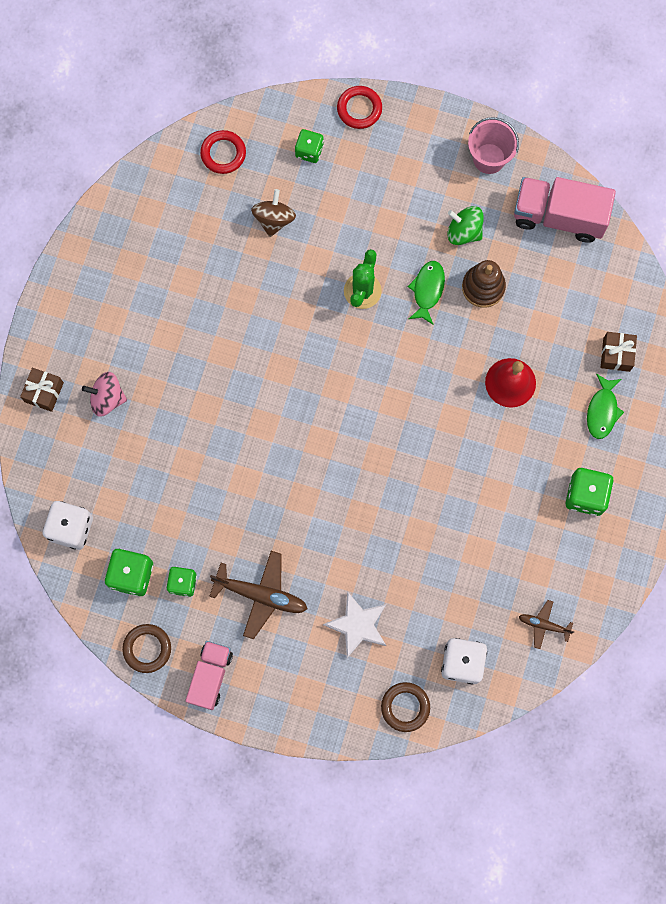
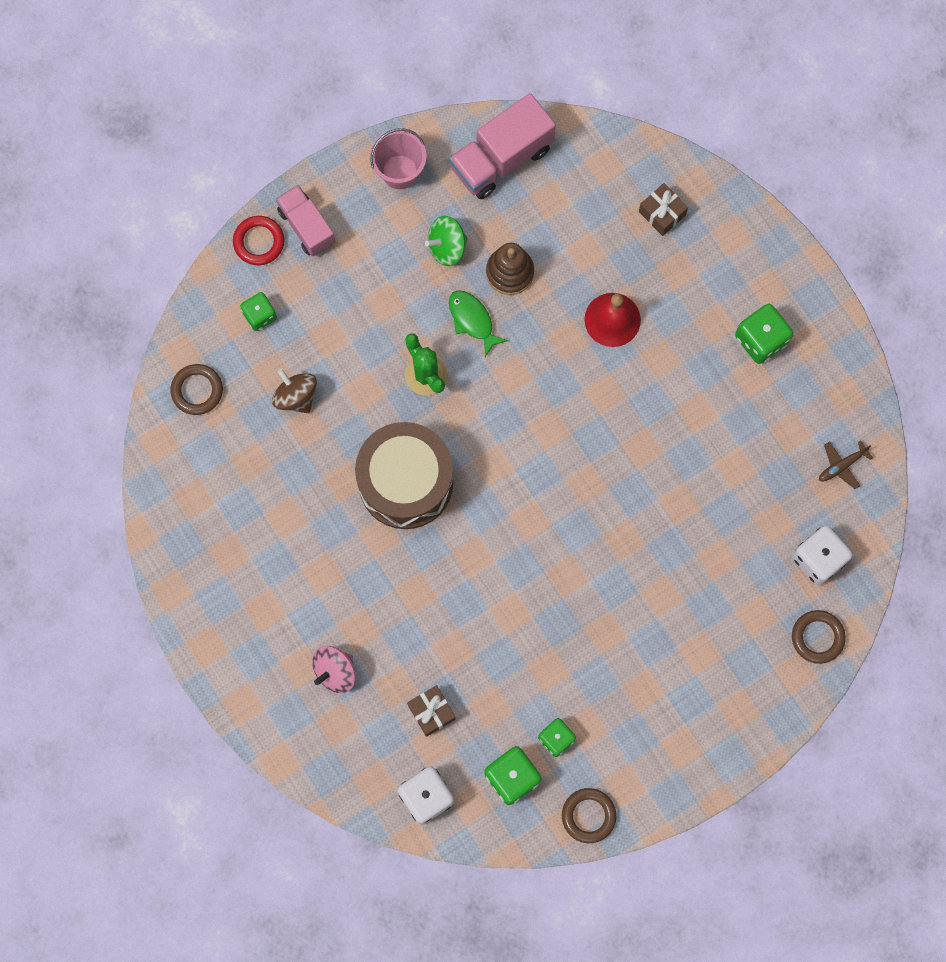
camera: 50 degrees left, 0 degrees up
brown gift [20,368,64,412] -> brown gift moved to [407,685,456,737]
pink truck [186,641,233,710] -> pink truck moved to [276,185,335,257]
red ring [200,130,246,174] -> brown ring [170,364,223,415]
brown plane [209,551,307,639] -> none
white star [323,591,386,658] -> none
green fish [587,373,624,439] -> none
none -> brown drum [355,422,453,529]

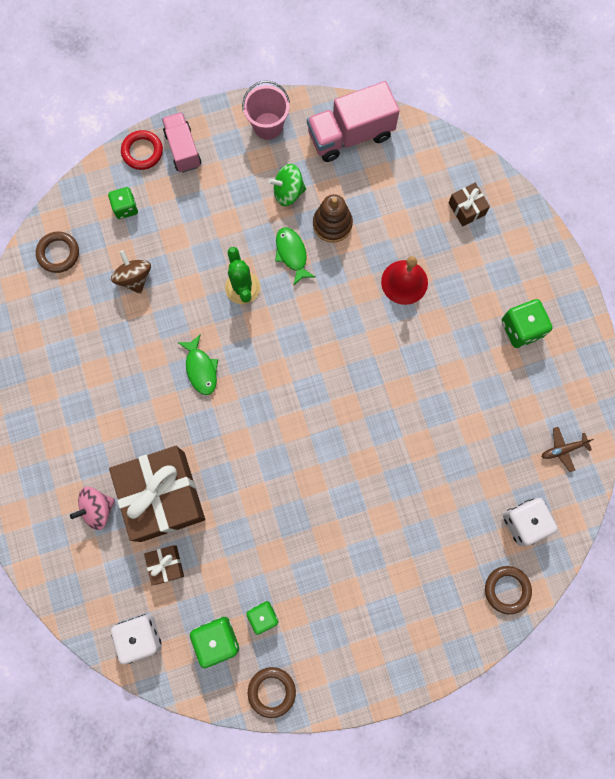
camera: 15 degrees right, 0 degrees up
brown drum [355,422,453,529] -> green fish [177,334,218,395]
none -> brown gift [109,446,205,542]

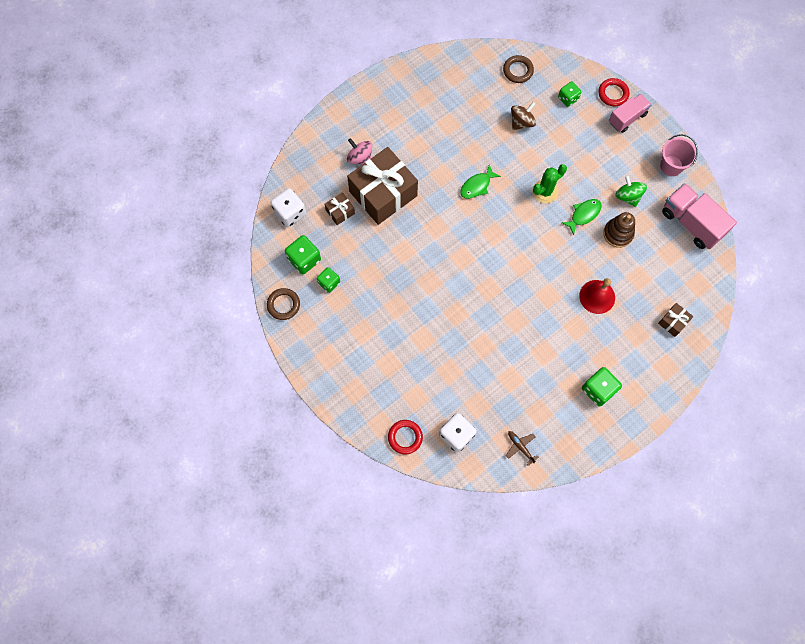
camera: 70 degrees right, 5 degrees down
brown ring [485,566,532,615] -> red ring [388,420,423,454]

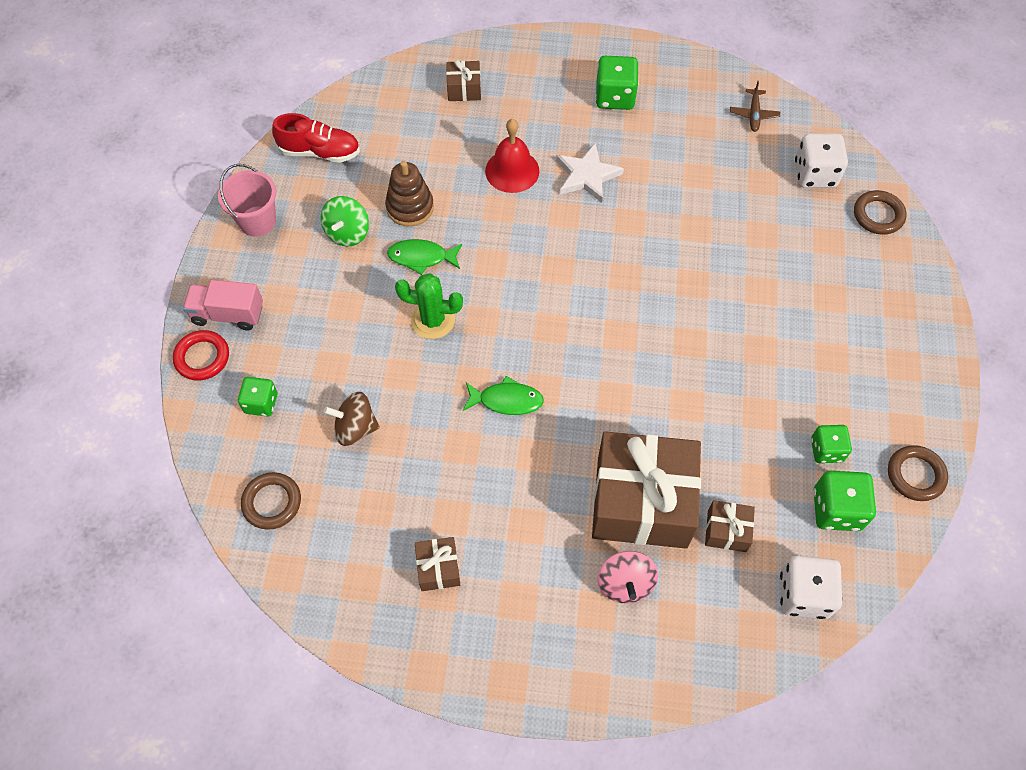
camera: 135 degrees left, 10 degrees down
red ring [388,420,423,454] -> brown ring [854,190,906,235]
pink truck [662,183,737,249] -> red shoe [272,113,360,163]
none -> brown gift [415,537,460,591]
none -> white star [556,143,624,203]

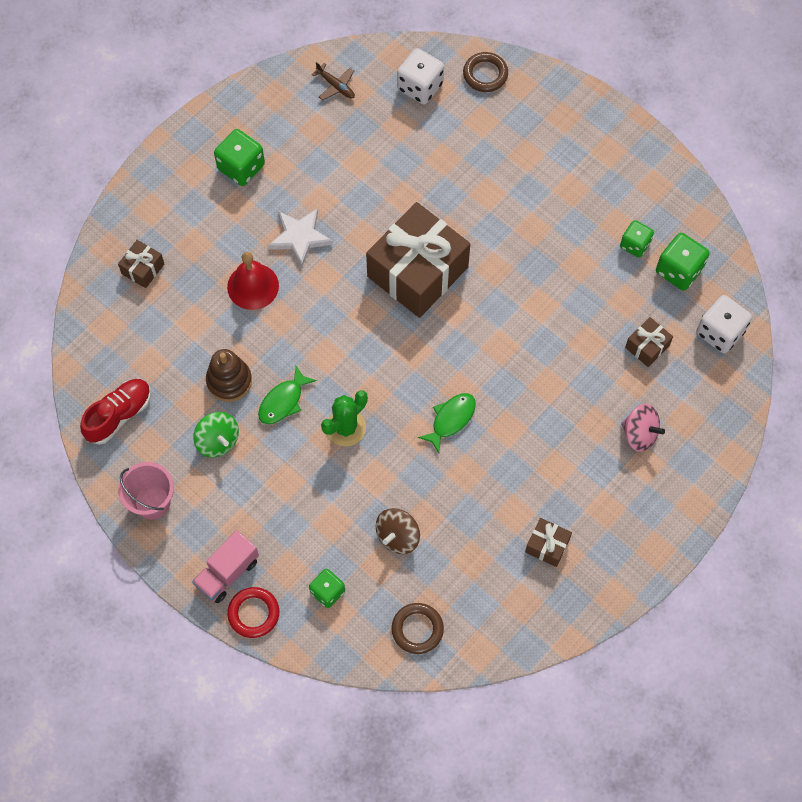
camera: 55 degrees left, 5 degrees up
brown gift [592,431,701,549] -> brown gift moved to [366,202,470,318]
brown ring [888,445,948,501] -> none

